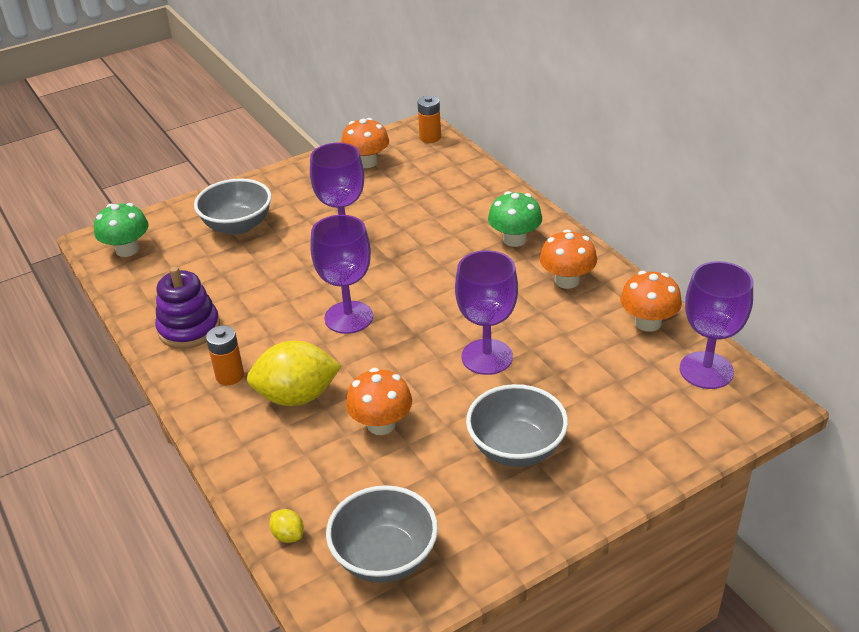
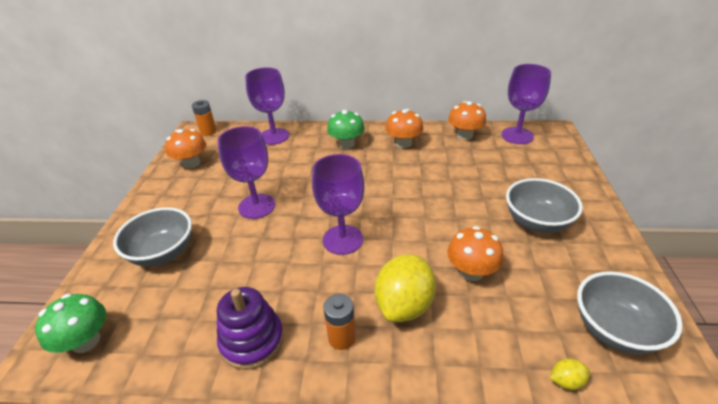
camera: 55 degrees left, 0 degrees up
purple goblet [455,250,518,375] -> purple goblet moved to [245,67,289,145]

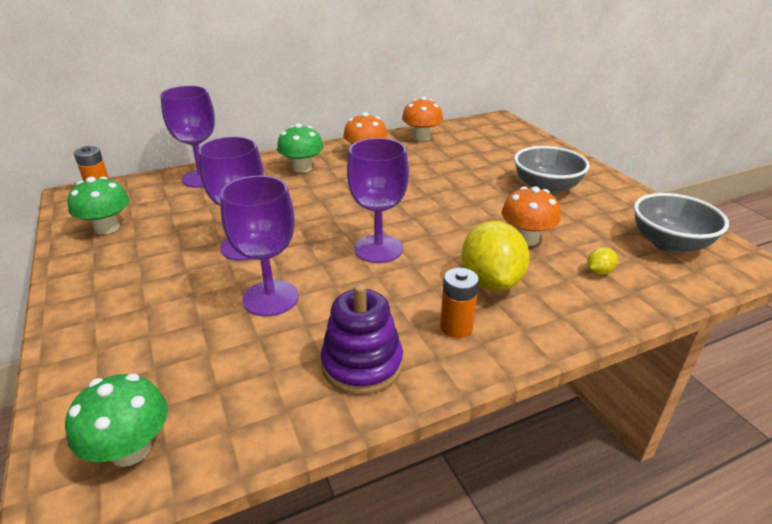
camera: 30 degrees left, 5 degrees down
grey bowl [113,207,192,267] -> none
orange mushroom [165,129,206,169] -> green mushroom [67,177,129,234]
purple goblet [501,64,551,144] -> purple goblet moved to [220,176,299,316]
yellow lemon [550,359,590,390] -> yellow lemon moved to [587,247,618,275]

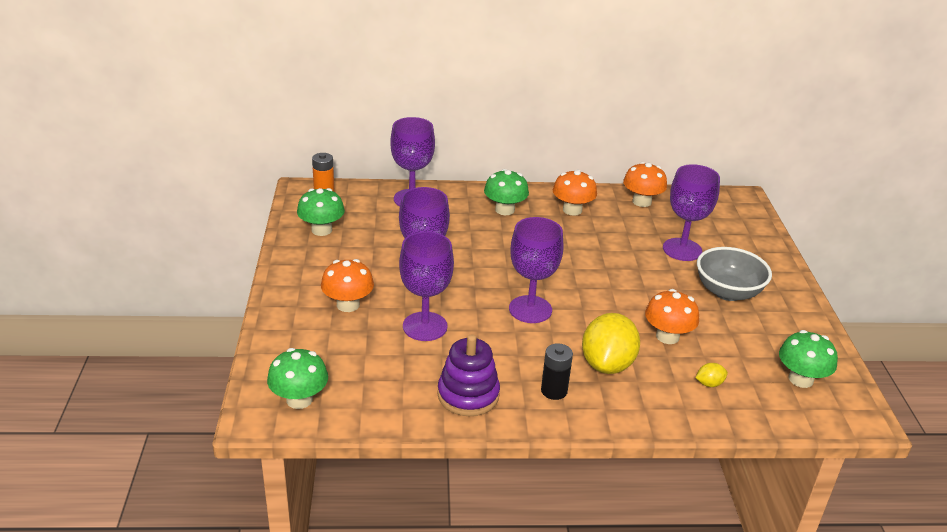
camera: 20 degrees right, 0 degrees up
orange battery [440,268,479,338] -> black battery [541,343,573,400]
grey bowl [634,193,729,253] -> green mushroom [779,330,838,388]
none -> orange mushroom [321,259,374,312]
none -> purple goblet [663,164,720,261]

